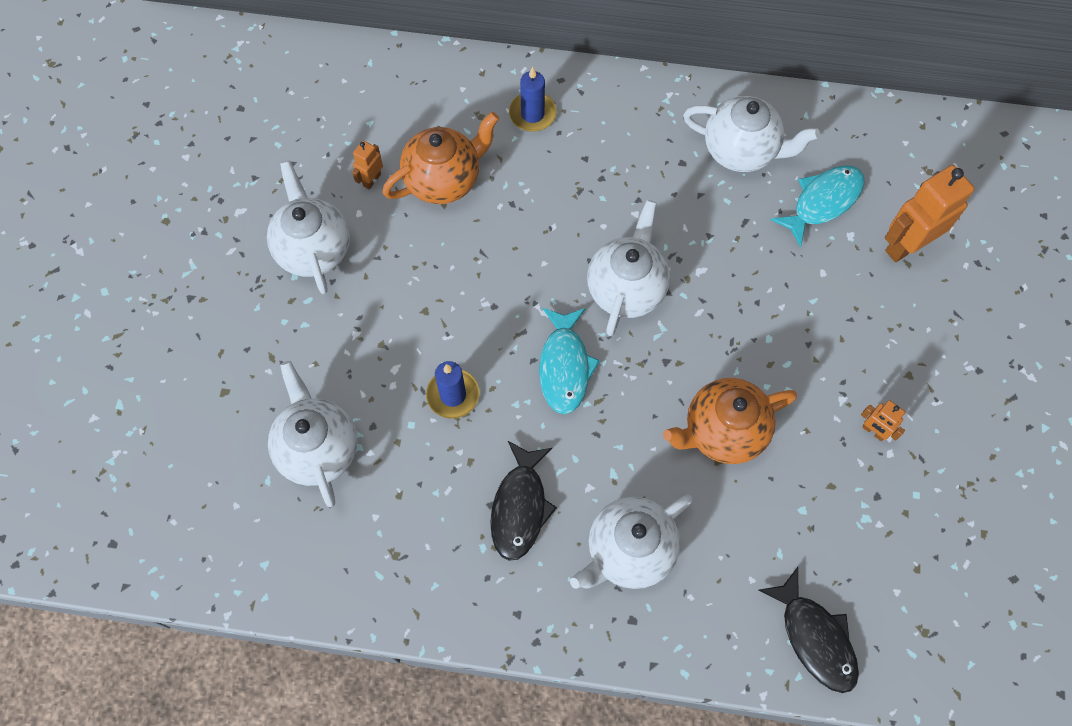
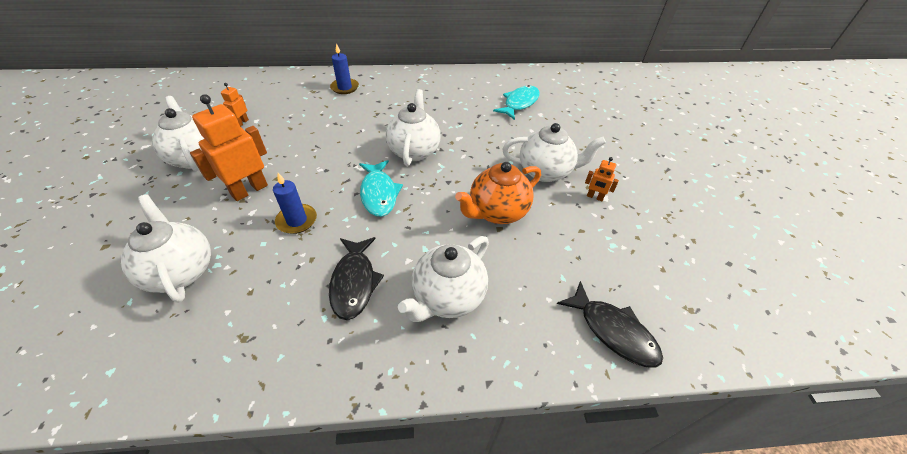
camera: 15 degrees left, 20 degrees down
orange teapot [382,112,499,204] -> none
white teapot [683,96,820,172] -> white teapot moved to [502,123,606,182]
orange robot [885,165,975,262] -> orange robot moved to [190,94,268,201]

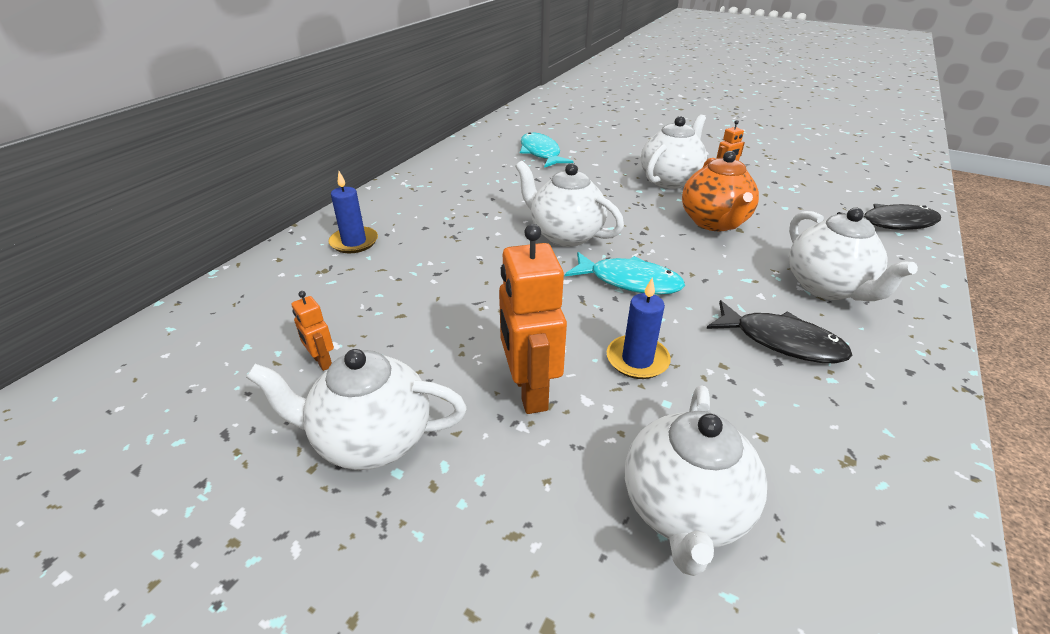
camera: 55 degrees left, 10 degrees down
white teapot [121,194,211,303] -> white teapot turned 75 degrees counterclockwise [625,385,767,576]

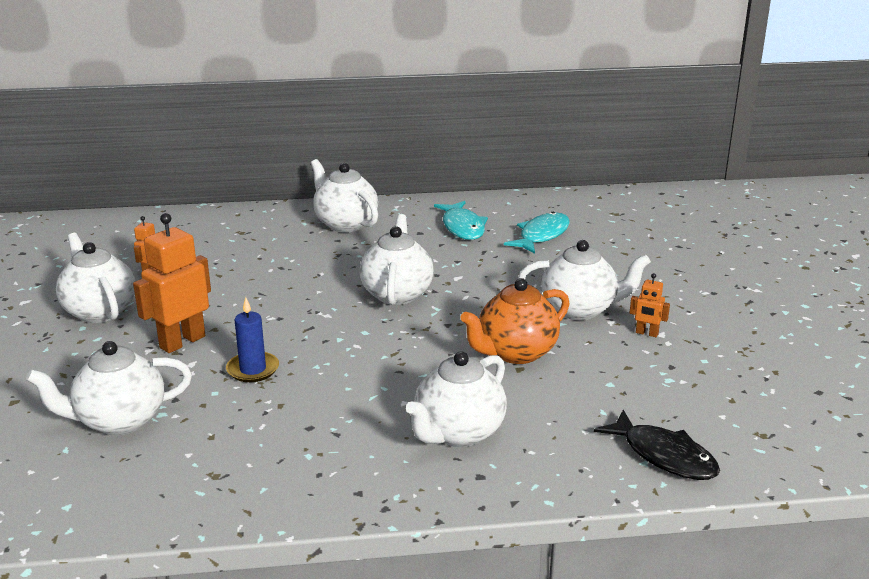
camera: 55 degrees right, 10 degrees down
blue candle [328,171,378,253] -> none
turquoise fish [565,252,685,294] -> turquoise fish moved to [434,201,488,240]
black fish [707,300,852,363] -> none
none -> white teapot [311,159,378,233]

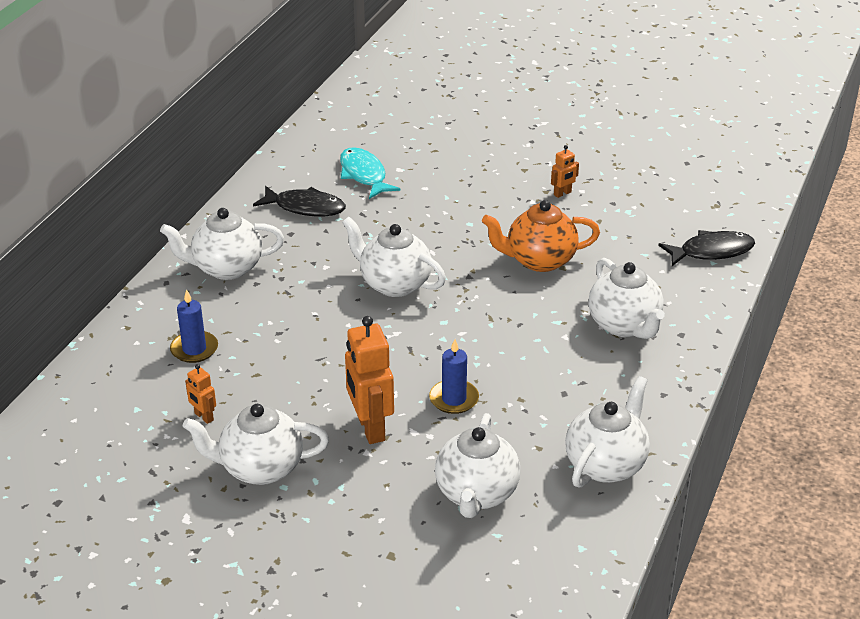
camera: 60 degrees left, 10 degrees up
turquoise fish [434,201,488,240] -> black fish [253,186,346,216]
orange teapot [460,278,570,364] -> orange teapot turned 90 degrees clockwise [482,200,600,272]
white teapot [518,240,651,320] -> white teapot moved to [565,376,650,488]
none -> blue candle [170,289,218,363]

